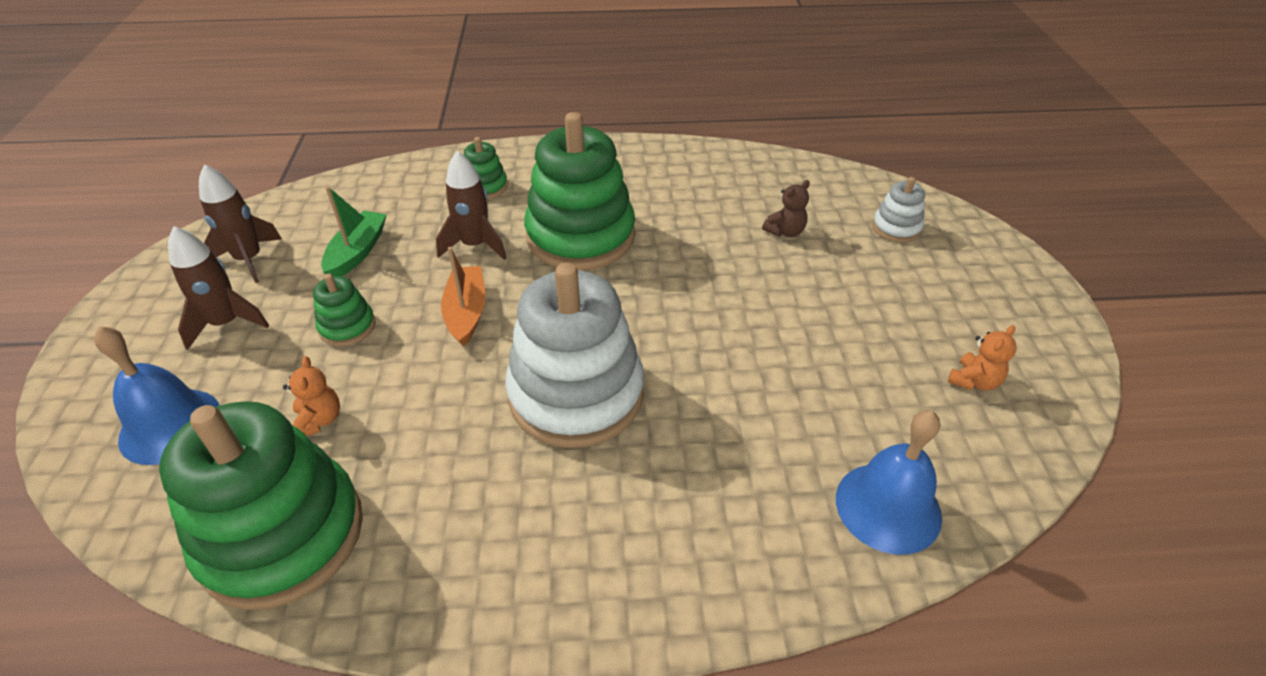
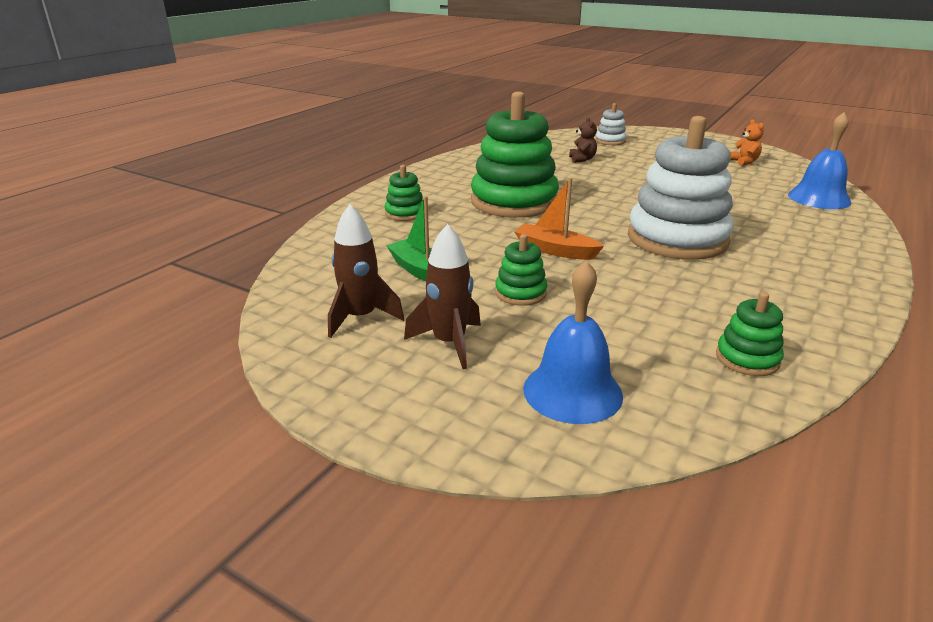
camera: 55 degrees left, 15 degrees down
green stacking toy [159,401,363,610] -> green stacking toy [716,292,784,376], size x0.45
orange teddy bear [283,356,340,436] -> none
brown rocket [436,151,507,260] -> none

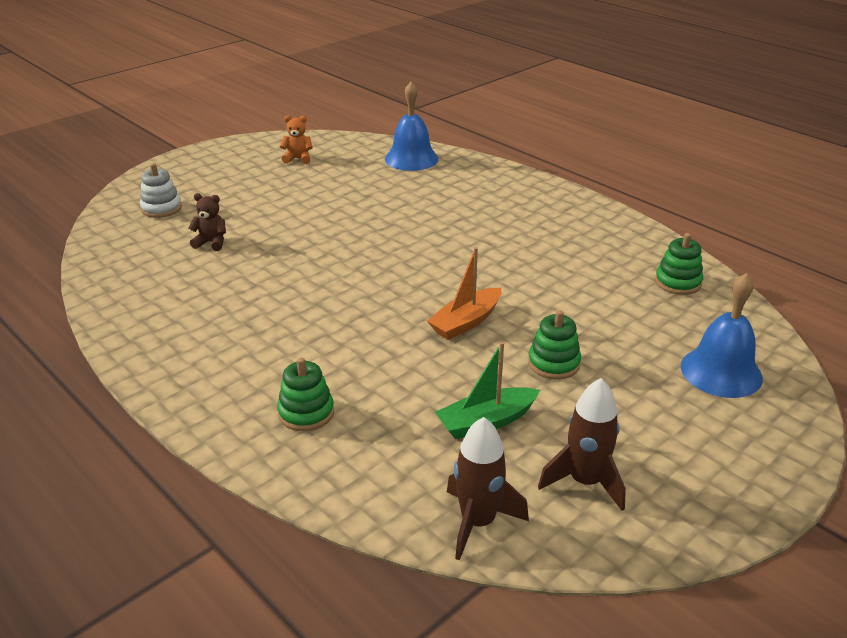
camera: 75 degrees left, 5 degrees up
brown rocket [404,224,481,369] -> brown rocket moved to [447,417,529,561]
green stacking toy [471,91,559,218] -> none
white stacking toy [628,116,734,260] -> none

